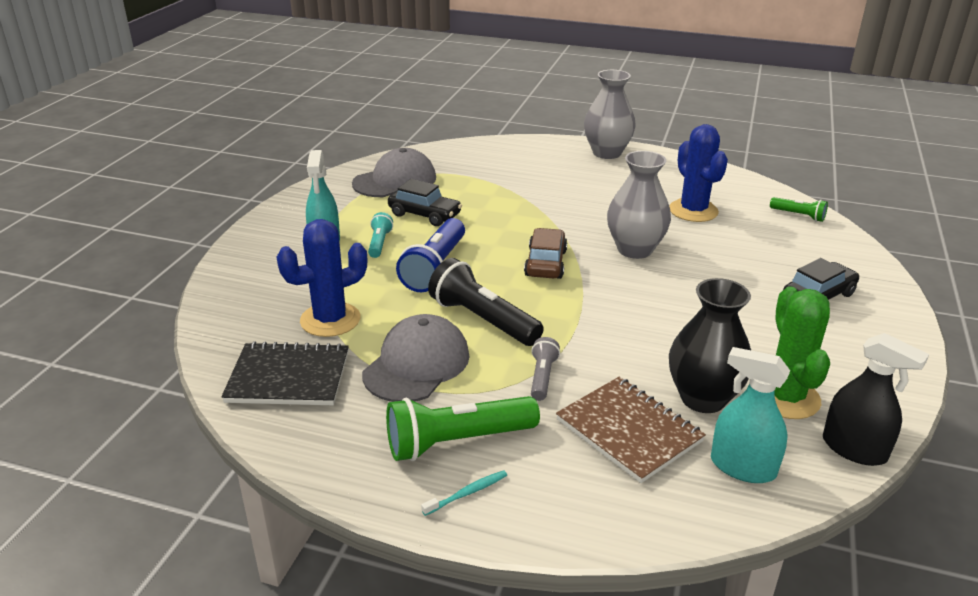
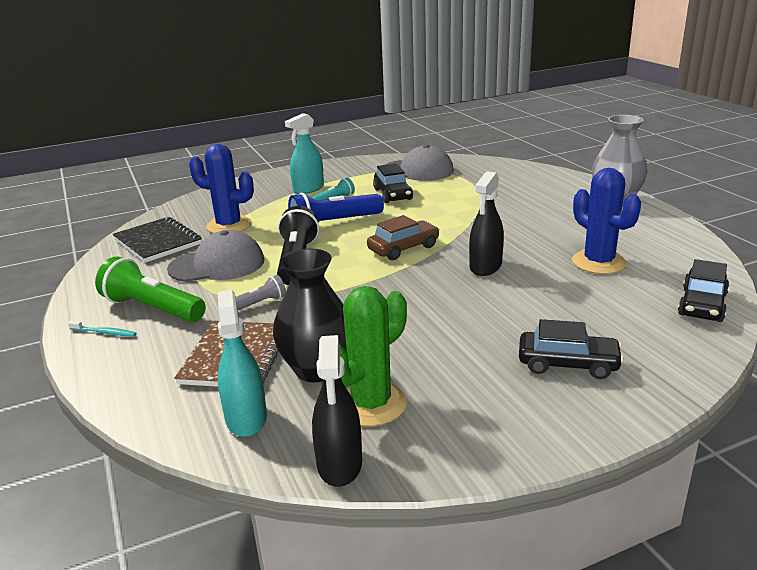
camera: 50 degrees right, 5 degrees down
grey vase [607,151,671,259] -> black spray bottle [469,171,504,276]
blue cactus [669,124,728,222] -> blue cactus turned 60 degrees counterclockwise [572,168,641,274]
green flashlight [770,197,828,222] -> black car [678,259,729,322]

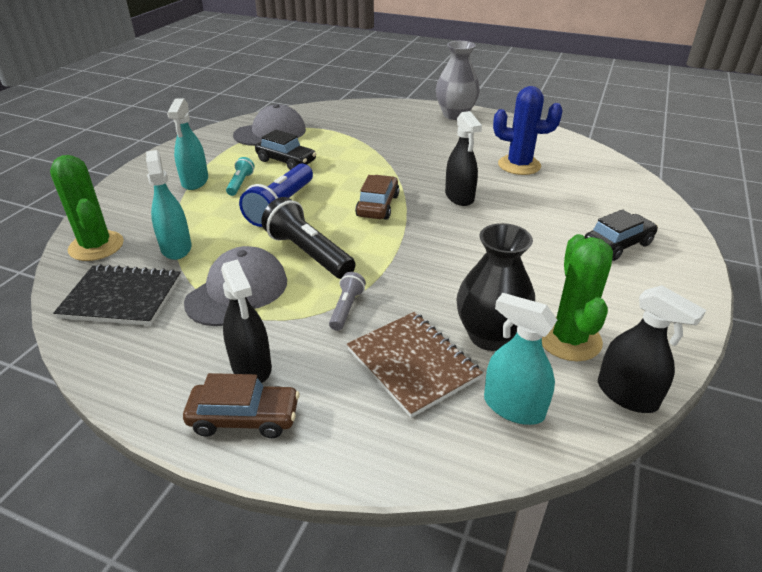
camera: 45 degrees left, 10 degrees up
turquoise toothbrush [68,321,137,337] -> brown car [183,373,300,438]
green flashlight [95,257,206,322] -> black spray bottle [221,259,272,383]
blue cactus [189,144,254,233] -> turquoise spray bottle [146,150,191,260]
black car [678,259,729,322] -> none
none -> green cactus [50,155,124,261]

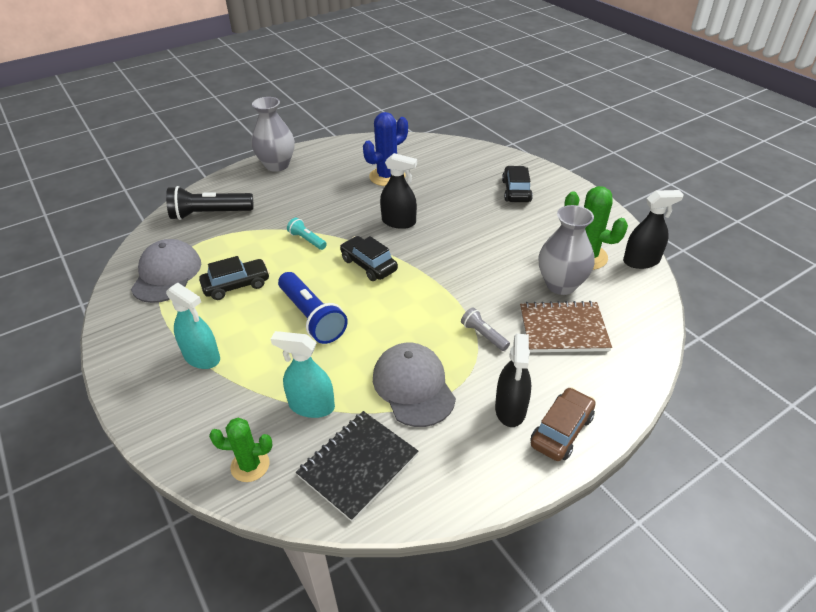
camera: 55 degrees left, 5 degrees up
green cactus [50,155,124,261] -> green cactus [209,418,273,482], size x0.66
black spray bottle [221,259,272,383] -> black spray bottle turned 90 degrees clockwise [495,334,531,427]
turquoise flashlight [226,157,255,196] -> turquoise flashlight moved to [287,218,327,250]
black flashlight [261,197,355,279] -> black flashlight moved to [166,186,254,220]
brown car [355,175,399,220] -> black car [340,236,398,281]
black vase [457,223,535,351] -> grey vase [538,205,595,295]
turquoise spray bottle [484,293,557,425] -> none

